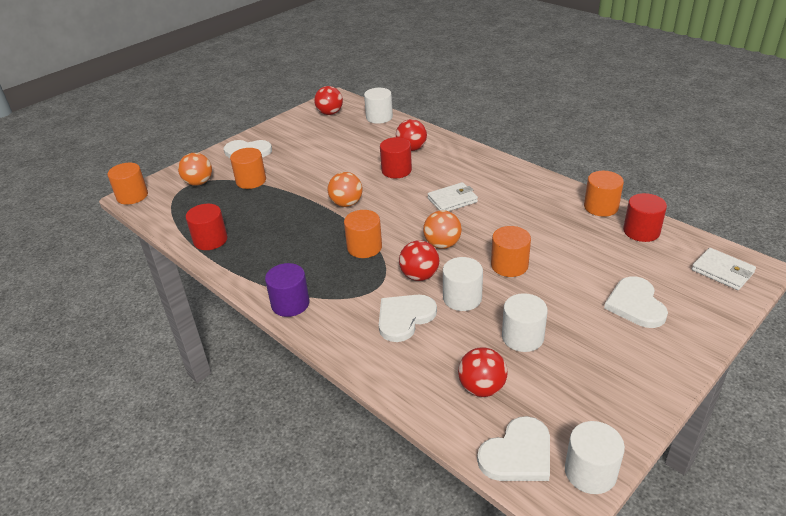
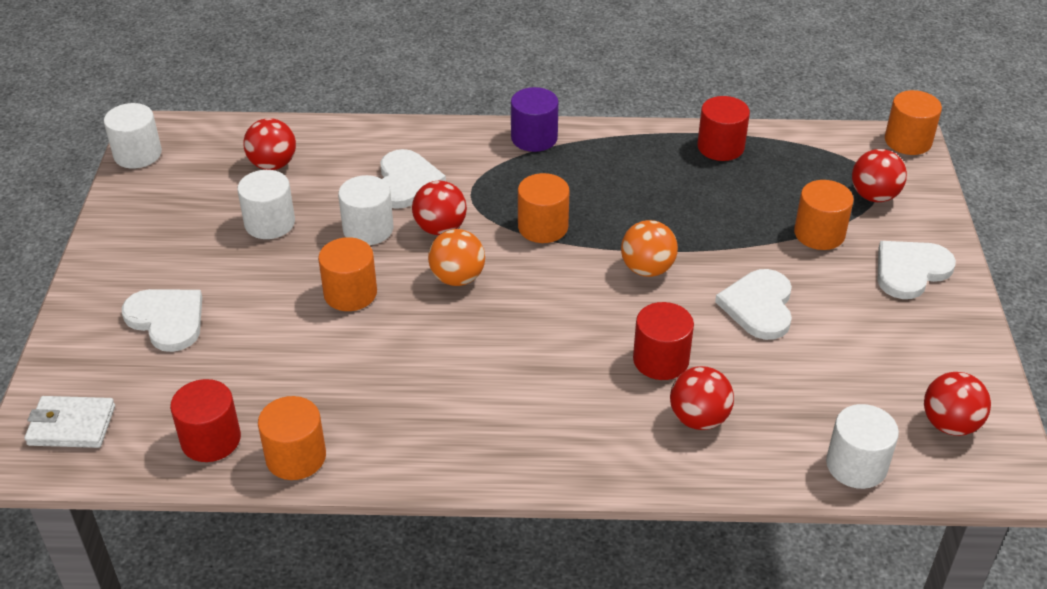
camera: 135 degrees right, 5 degrees up
orange ball [178,153,212,186] -> red ball [852,149,907,202]
white wallet [428,182,478,211] -> none
white heart [477,416,550,481] -> white heart moved to [715,269,792,340]

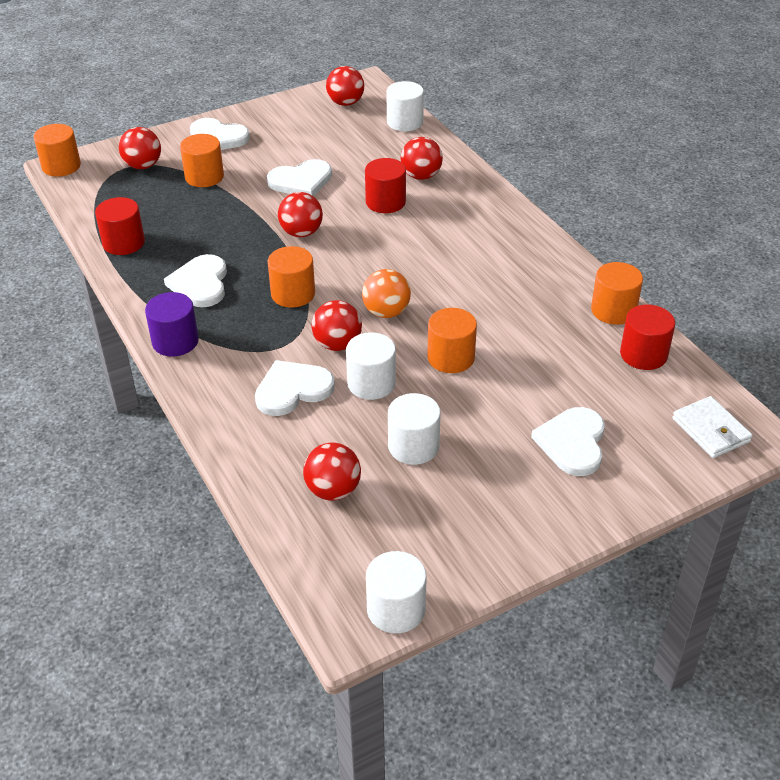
camera: 120 degrees left, 0 degrees up
orange ball [621,220,678,277] -> red ball [278,192,323,237]
none -> white heart [164,254,227,307]

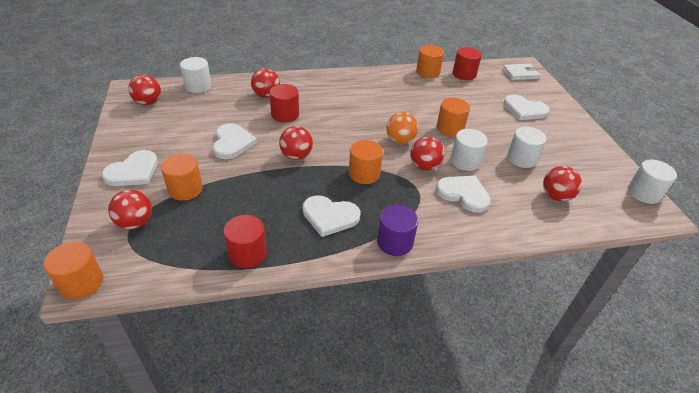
camera: 75 degrees left, 0 degrees up
white heart [255,360,335,416] -> white heart turned 135 degrees clockwise [436,176,491,213]

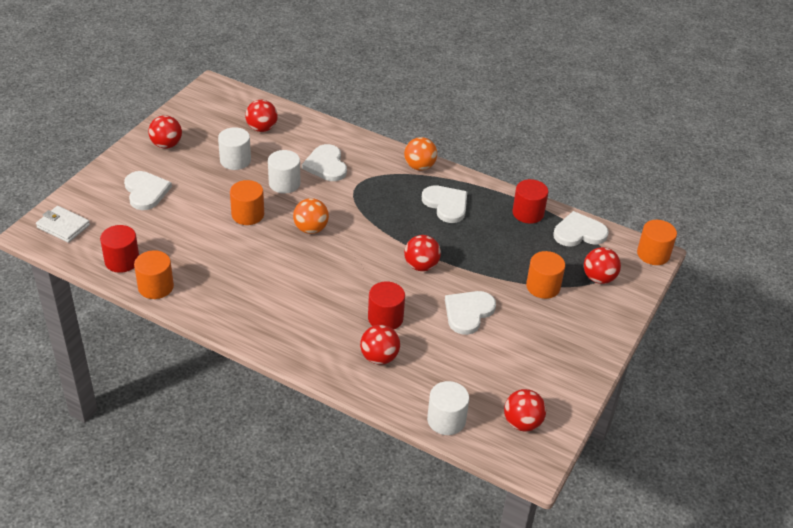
camera: 140 degrees left, 0 degrees up
white heart [101,150,158,186] -> white heart moved to [553,211,609,247]
orange cylinder [349,140,383,184] -> none
purple cylinder [377,205,418,256] -> orange ball [404,137,437,171]
red ball [410,137,444,170] -> red ball moved to [148,115,182,149]
white cylinder [628,159,677,204] -> none

